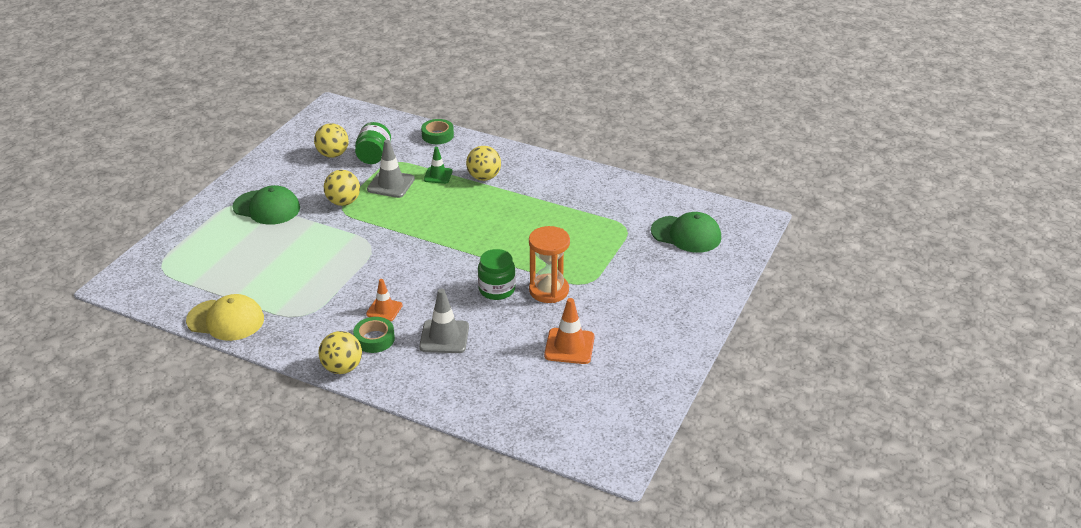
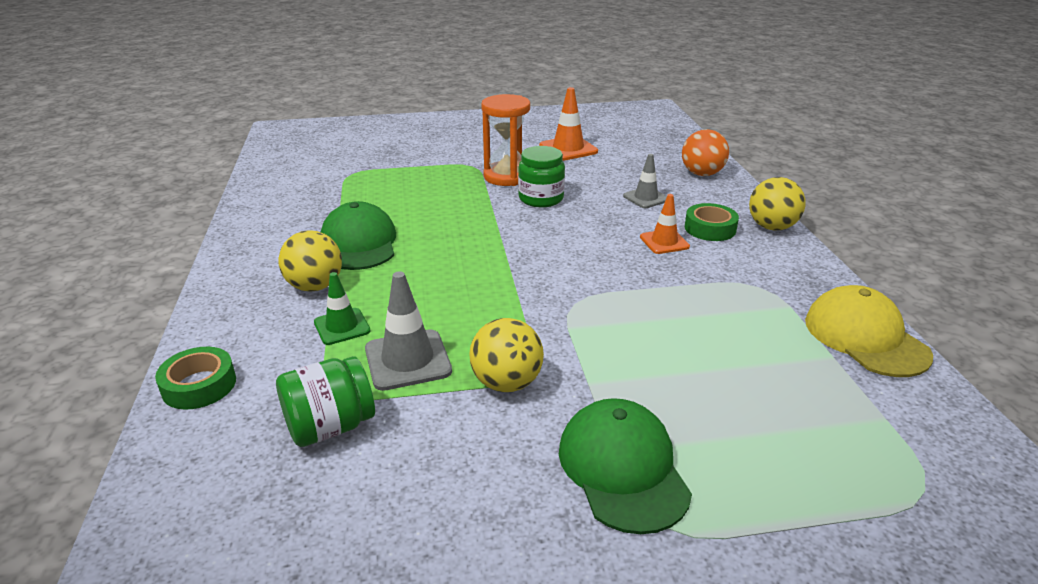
camera: 125 degrees left, 5 degrees down
yellow ball [314,123,349,158] -> none
grey traffic cone [419,289,469,353] -> grey traffic cone [623,154,667,208], size x0.66
green cap [651,212,721,253] -> green cap moved to [321,201,396,270]
none -> orange ball [682,129,729,176]

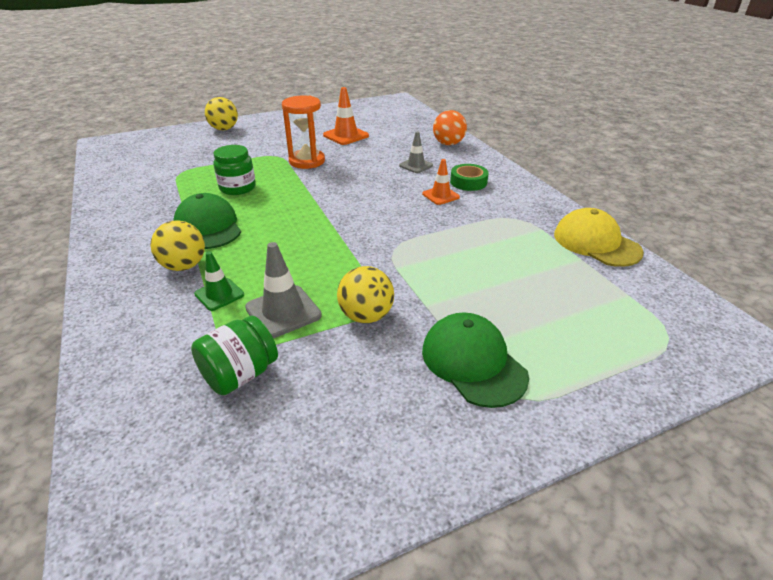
camera: 15 degrees left, 5 degrees up
green tape [155,347,236,410] -> none
green jar [518,146,565,207] -> green jar moved to [213,145,256,195]
yellow ball [749,177,806,231] -> yellow ball moved to [205,97,238,130]

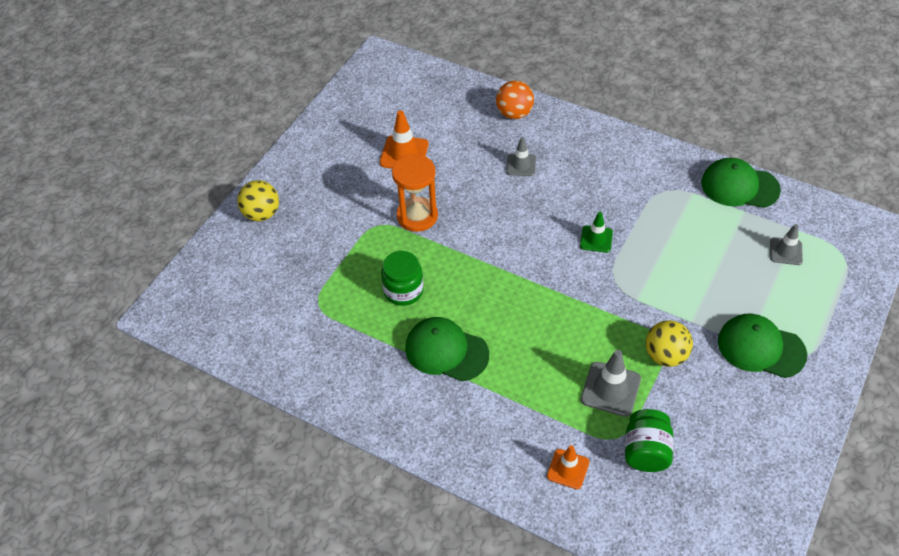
camera: 35 degrees left, 15 degrees up
yellow ball [150,220,205,271] -> none
green traffic cone [194,251,244,311] -> green traffic cone moved to [580,212,613,253]
orange traffic cone [422,159,460,205] -> orange traffic cone moved to [547,445,589,489]
green tape [450,164,489,191] -> none
yellow cap [554,208,644,267] -> green cap [701,157,781,208]
none -> grey traffic cone [770,224,803,265]

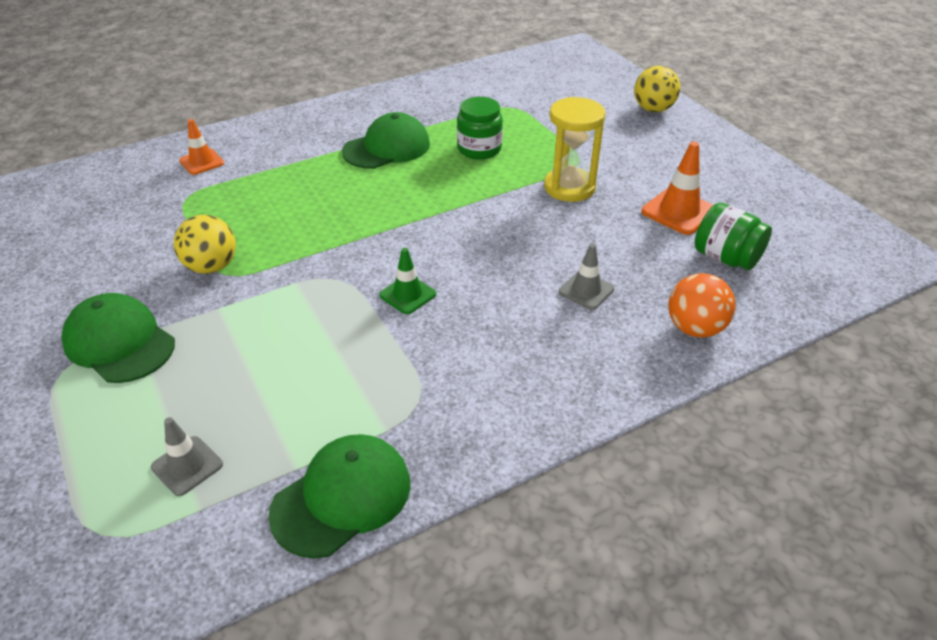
camera: 120 degrees right, 10 degrees down
orange hourglass [392,154,438,232] -> yellow hourglass [544,97,606,202]
grey traffic cone [581,350,641,417] -> none
green jar [625,409,673,472] -> green jar moved to [694,202,772,270]
green cap [718,314,807,378] -> green cap turned 105 degrees counterclockwise [61,293,175,383]

